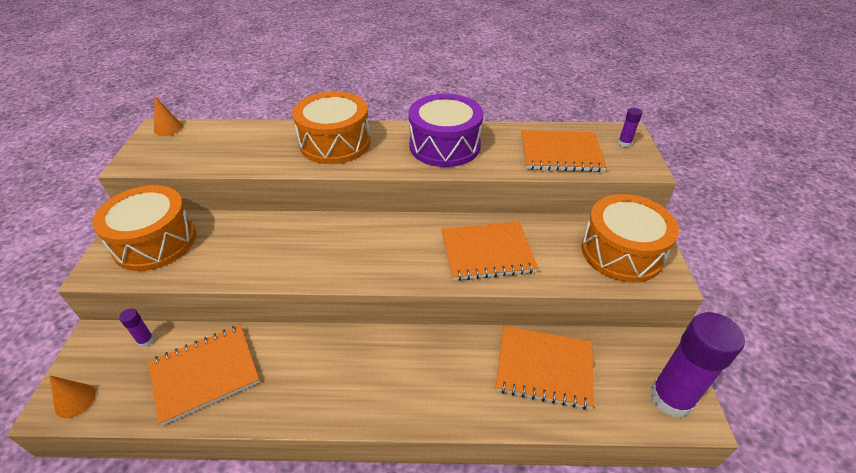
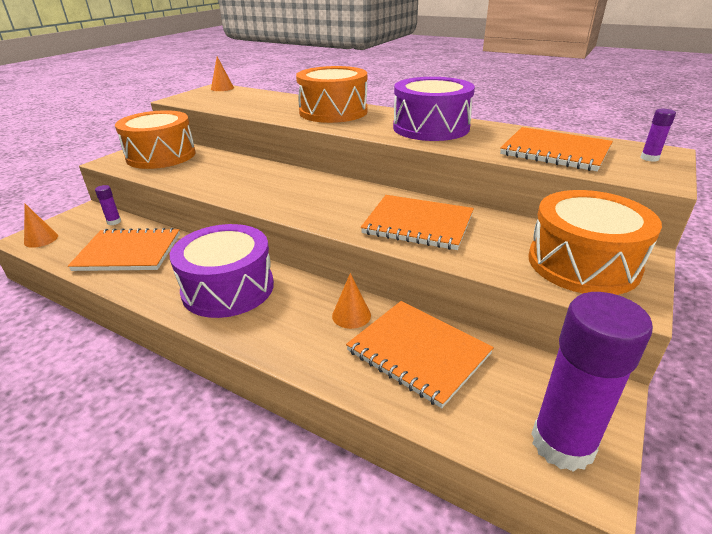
camera: 30 degrees right, 10 degrees down
none -> purple drum [170,224,274,318]
none -> orange cone [332,273,371,329]

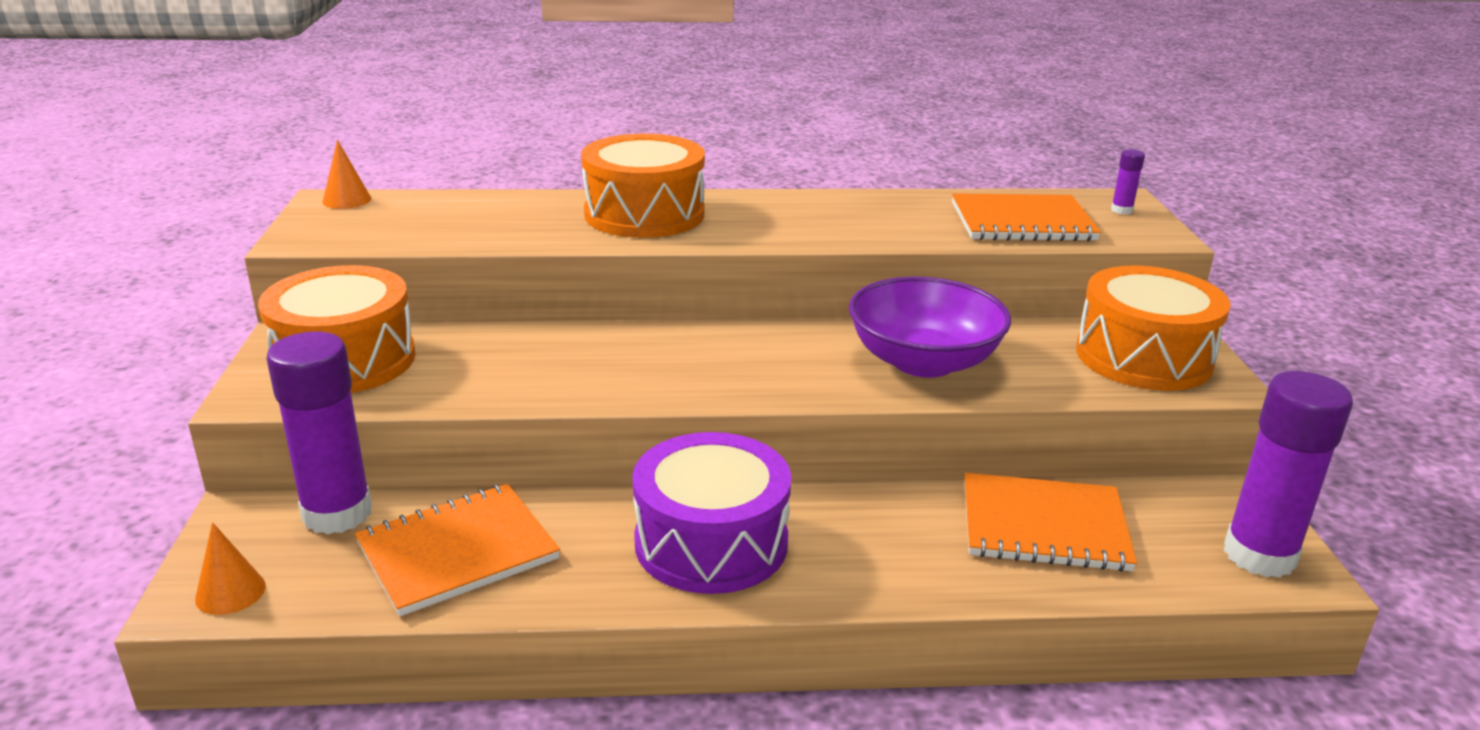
camera: 35 degrees left, 5 degrees down
purple glue stick [95,185,121,225] -> purple glue stick [266,332,372,534], size x2.44
orange cone [332,273,371,329] -> none
orange notebook [361,195,474,250] -> purple bowl [849,277,1011,378]
purple drum [393,77,475,141] -> none

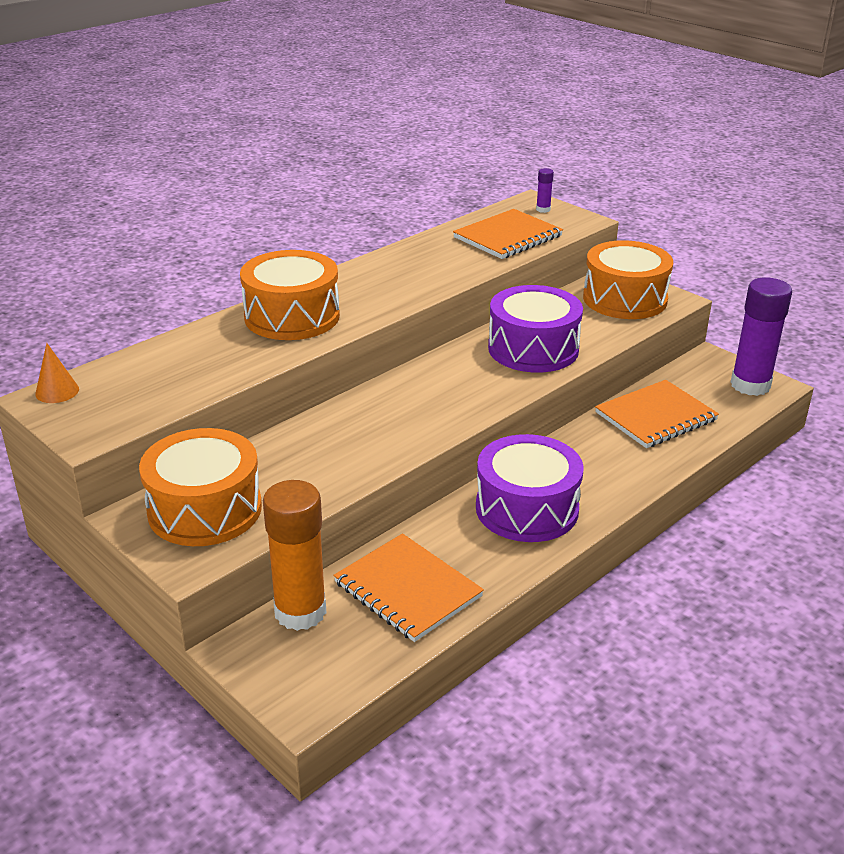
camera: 40 degrees left, 5 degrees up
orange cone [195,522,266,615] -> none
purple glue stick [266,332,372,534] -> orange glue stick [263,480,326,631]
orange notebook [355,484,560,616] -> orange notebook turned 60 degrees counterclockwise [333,533,484,642]
purple bowl [849,277,1011,378] -> purple drum [488,285,583,373]

